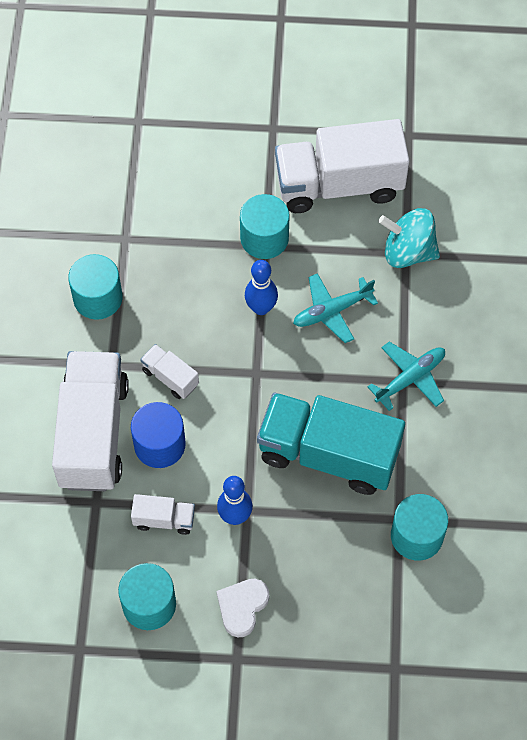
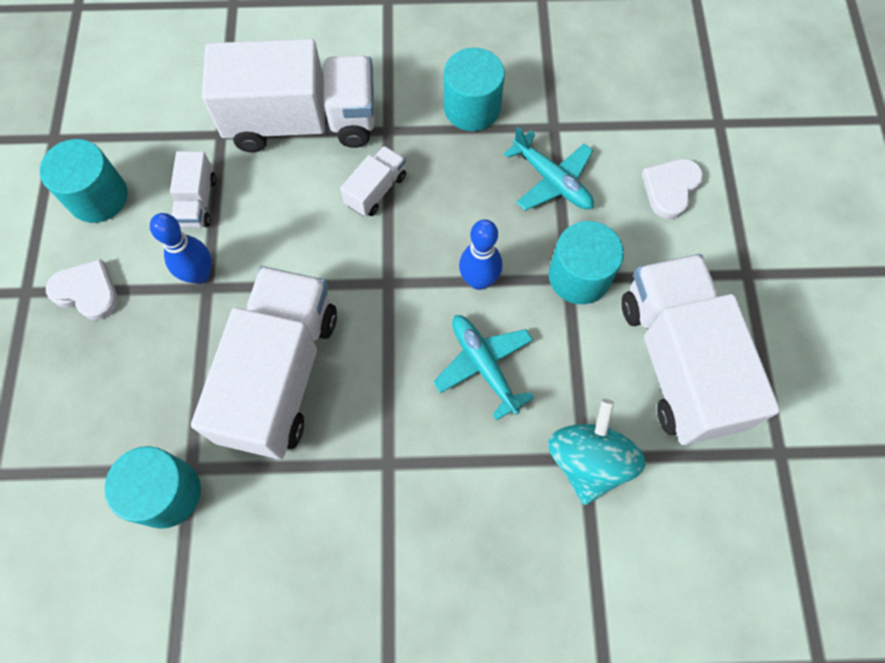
camera: 85 degrees right, 5 degrees up
blue cylinder [131,402,186,468] -> none
turquoise truck [257,393,405,495] -> white truck [191,266,337,459]
turquoise plane [367,342,445,411] -> turquoise plane moved to [504,126,594,211]
none -> white heart [642,159,703,219]

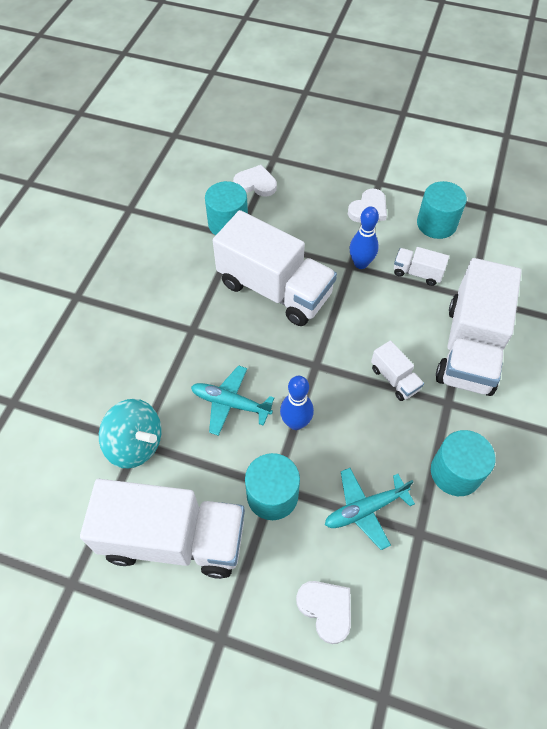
camera: 110 degrees right, 10 degrees down
turquoise plane [433,315,534,421] -> turquoise plane turned 150 degrees counterclockwise [191,365,274,436]
none -> white heart [233,165,277,196]

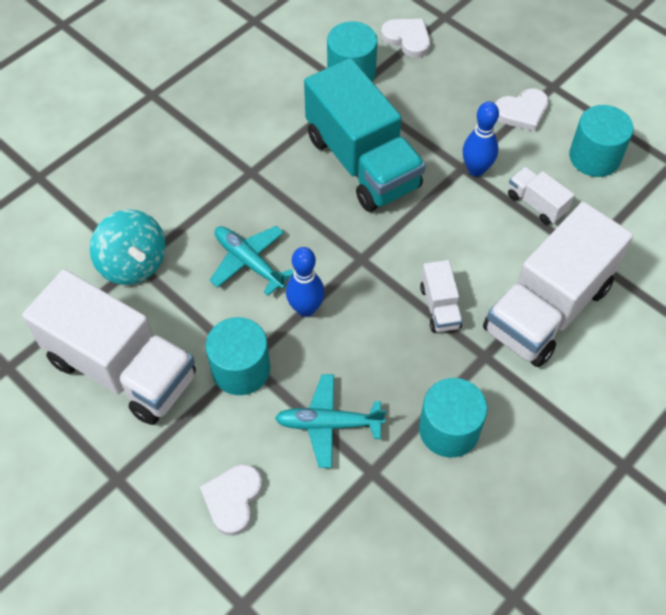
camera: 25 degrees right, 0 degrees up
white truck [213,210,337,326] -> turquoise truck [304,58,426,212]
white heart [296,581,351,644] -> white heart turned 150 degrees counterclockwise [200,464,263,536]

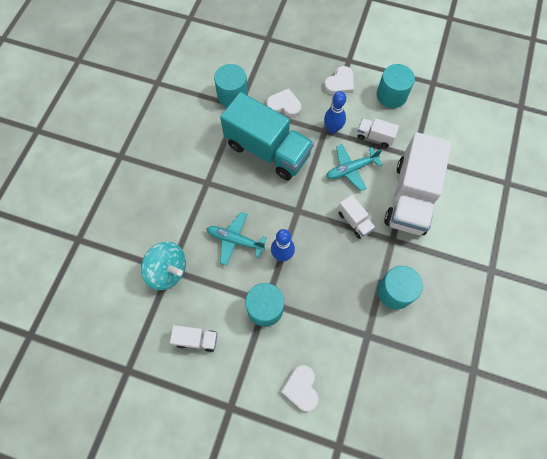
camera: 25 degrees left, 10 degrees up
white truck [22,269,196,425] -> white truck [170,325,218,352], size x0.44
turquoise plane [275,374,386,468] -> turquoise plane moved to [326,144,382,191]
white heart [381,19,430,58] -> white heart moved to [267,88,301,117]

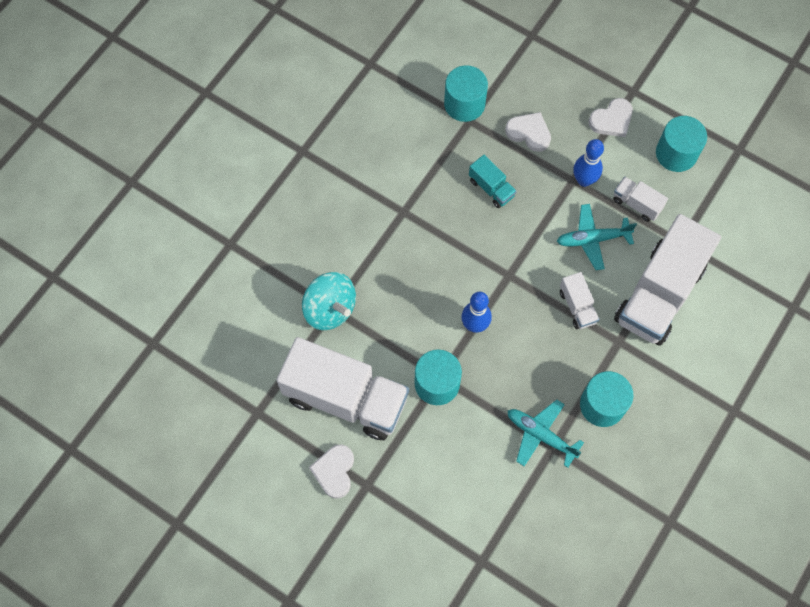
camera: 15 degrees right, 0 degrees up
white truck [170,325,218,352] -> white truck [277,337,409,440], size x2.27
turquoise plane [207,212,267,265] -> turquoise plane moved to [508,400,584,468]
turquoise truck [220,92,314,180] -> turquoise truck [469,155,517,208], size x0.44
white heart [281,365,319,411] -> white heart moved to [309,444,354,499]

